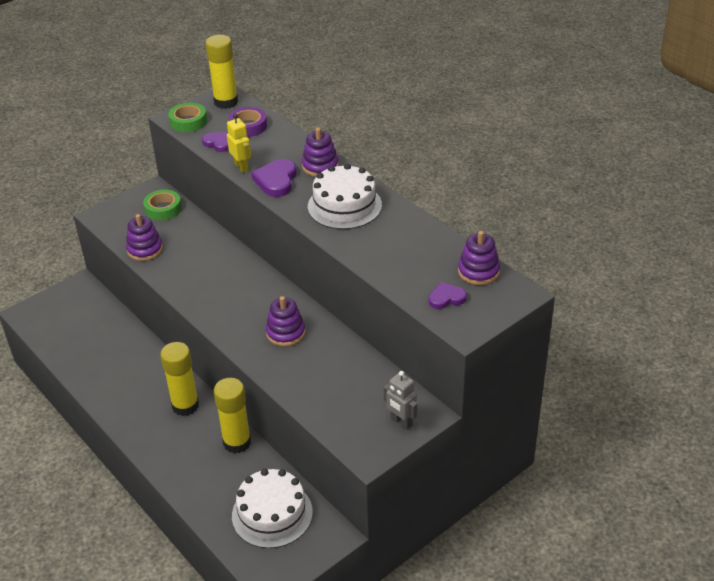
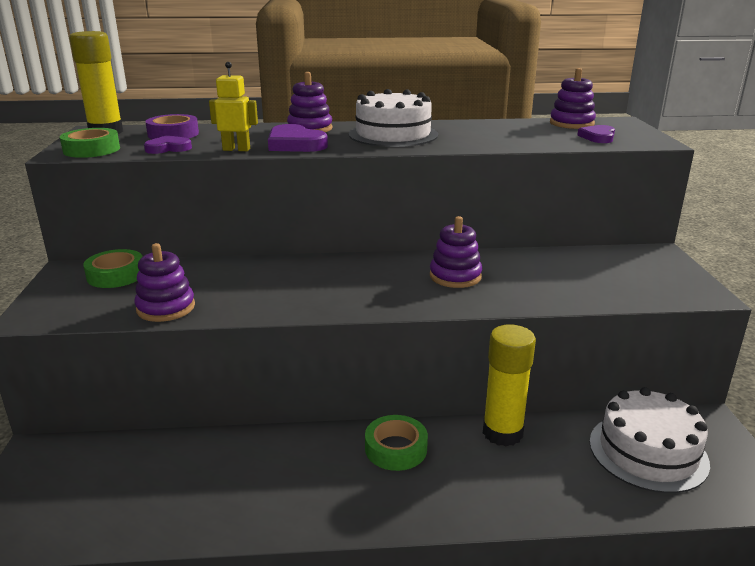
camera: 55 degrees left, 15 degrees down
yellow glue stick [160,342,199,416] -> green tape [365,415,428,471]
grey robot [384,371,417,430] -> none

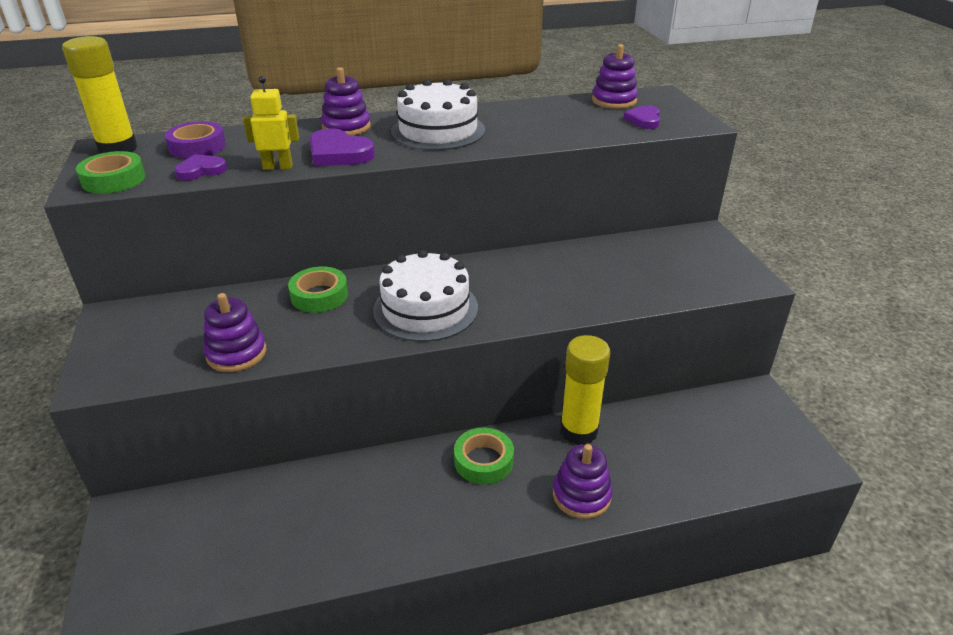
camera: 10 degrees left, 10 degrees up
green tape [83,249,142,288] -> green tape moved to [288,266,348,313]
purple stacking toy [430,216,482,288] -> purple stacking toy moved to [553,444,612,519]
white cake [590,387,710,493] -> white cake moved to [373,250,478,342]

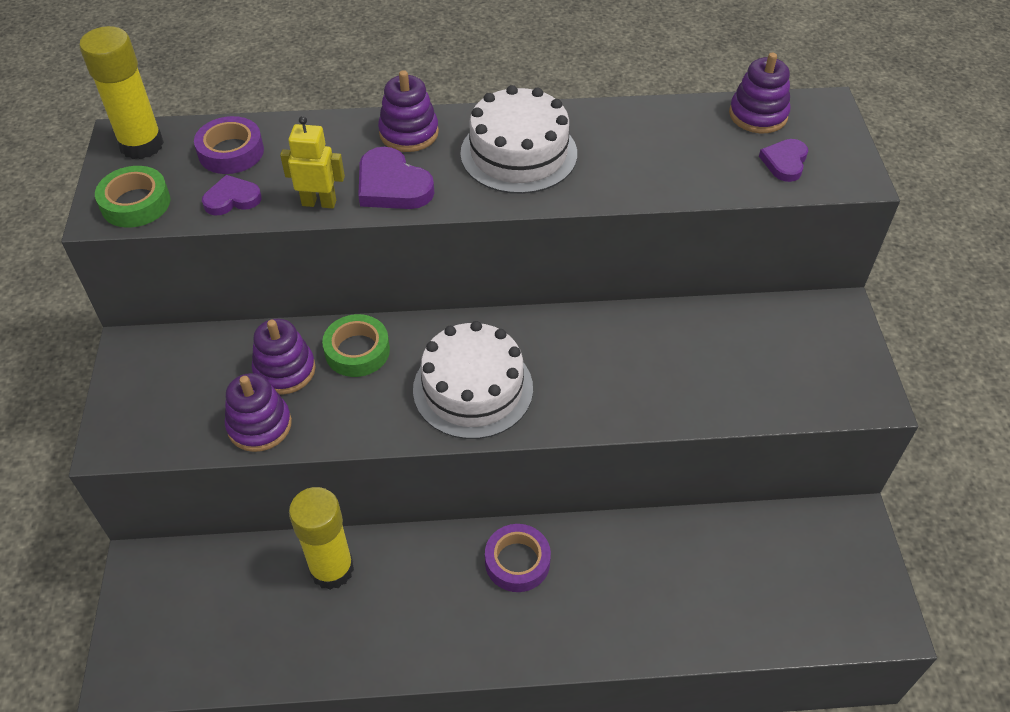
camera: 10 degrees right, 15 degrees up
green tape [454,427,514,485] -> purple tape [485,524,551,592]
purple stacking toy [553,444,612,519] -> purple stacking toy moved to [252,319,316,394]
yellow glue stick [560,335,610,445] -> yellow glue stick moved to [289,487,354,590]

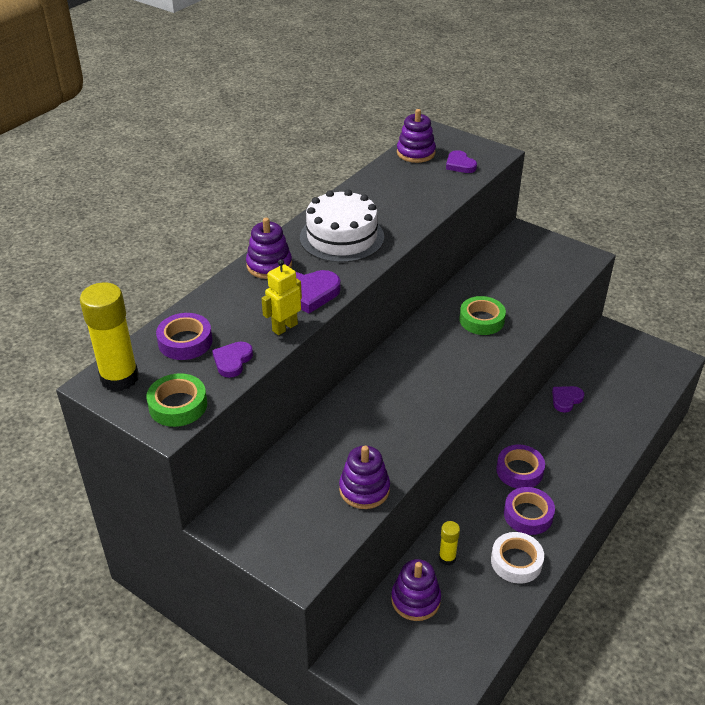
camera: 50 degrees left, 10 degrees down
purple stacking toy [252,319,316,394] -> purple stacking toy moved to [391,559,441,621]
yellow glue stick [289,487,354,590] -> yellow glue stick [439,521,460,565], size x0.51
green tape [322,314,390,377] -> green tape moved to [459,296,506,335]
white cake [413,321,533,439] -> none
none -> white tape [491,532,544,584]
none -> purple tape [504,487,555,535]
none -> purple heart [552,386,584,413]

